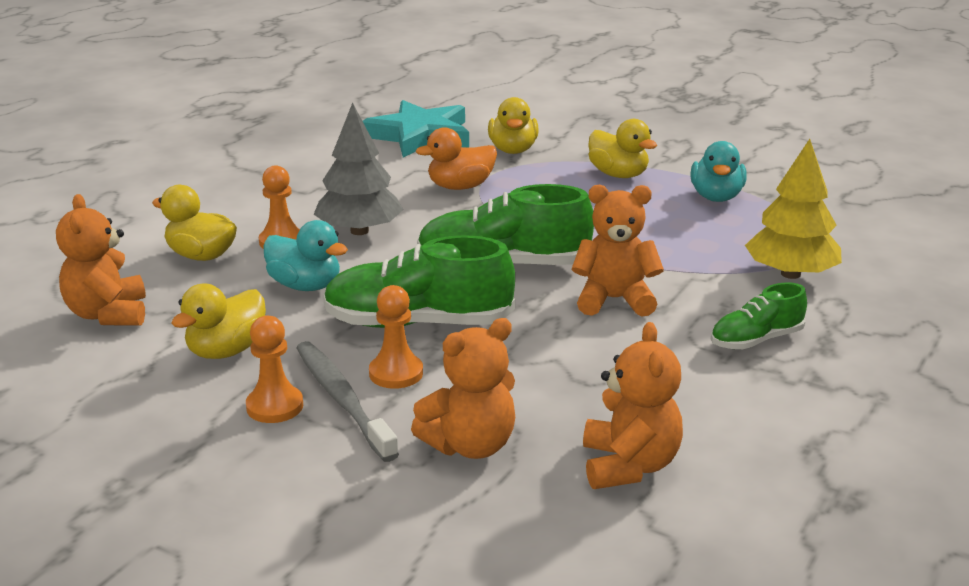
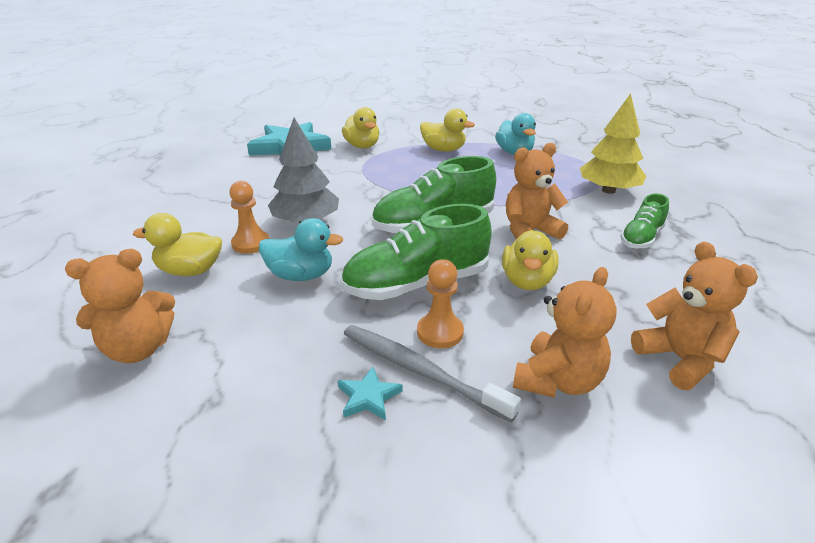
camera: 25 degrees left, 5 degrees up
orange teddy bear [56,194,146,325] -> orange teddy bear turned 75 degrees counterclockwise [65,249,175,363]
yellow duck [171,283,266,359] -> yellow duck moved to [502,230,559,290]
orange pawn [246,315,303,423] -> turquoise star [338,367,403,421]
orange duck [416,127,497,190] -> none

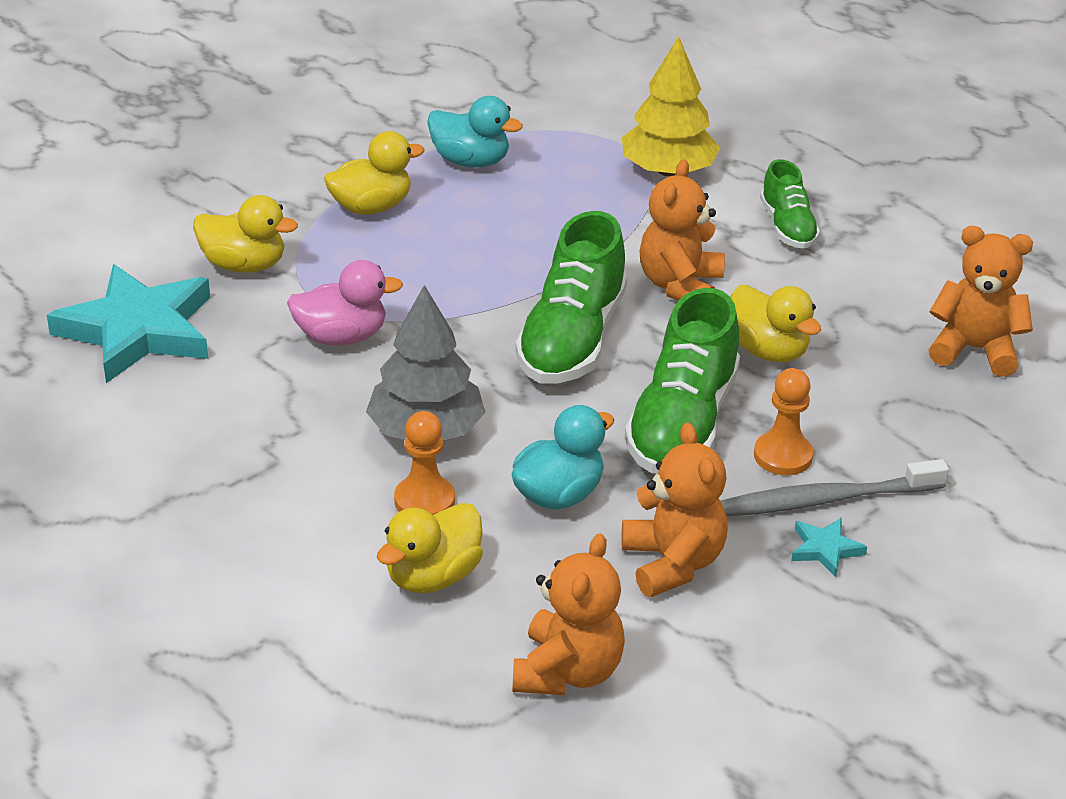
camera: 50 degrees left, 5 degrees up
orange teddy bear [513,267,617,398] -> orange teddy bear moved to [622,423,728,597]
none -> pink duck [287,260,403,345]

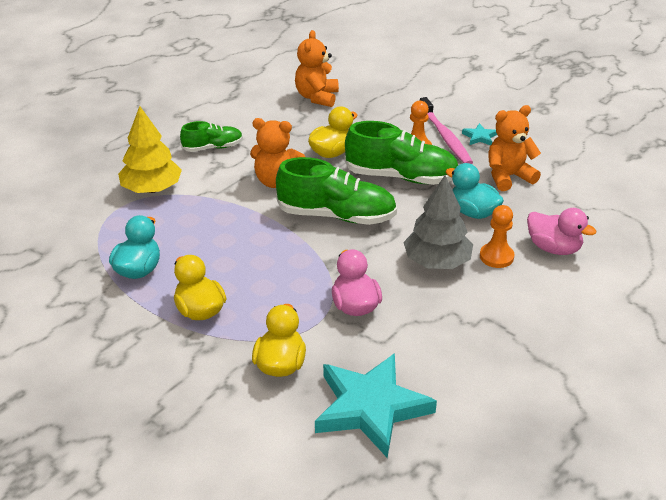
camera: 95 degrees left, 0 degrees up
yellow duck [377,503,483,593] -> pink duck [527,208,596,255]
orange teddy bear [513,533,625,695] -> none
grey toothbrush [721,459,949,516] -> pink toothbrush [420,97,473,164]

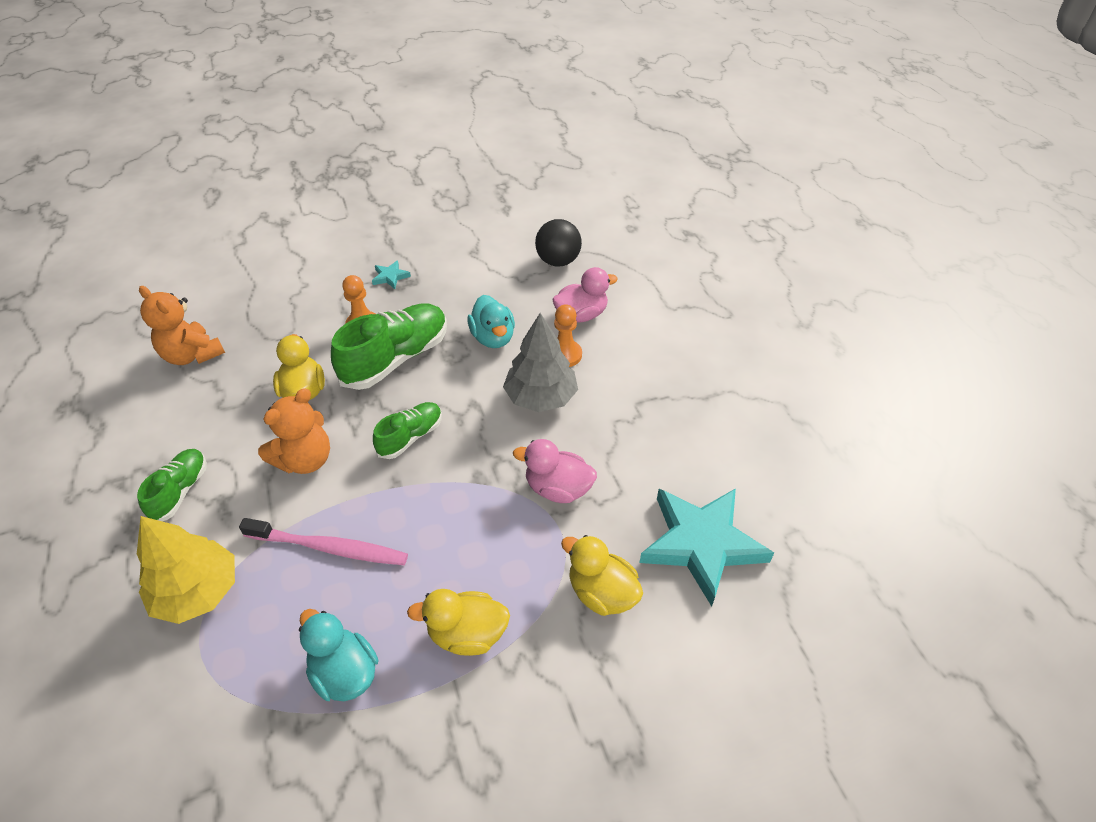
camera: 60 degrees left, 10 degrees up
green shoe [276,157,397,225] -> green shoe [373,402,442,459], size x0.56
pink toothbrush [420,97,473,164] -> pink toothbrush moved to [239,518,408,565]
turquoise duck [445,163,504,219] -> turquoise duck turned 90 degrees counterclockwise [467,295,515,348]
orange teddy bear [489,105,541,191] -> none
none -> black ball [535,219,582,266]

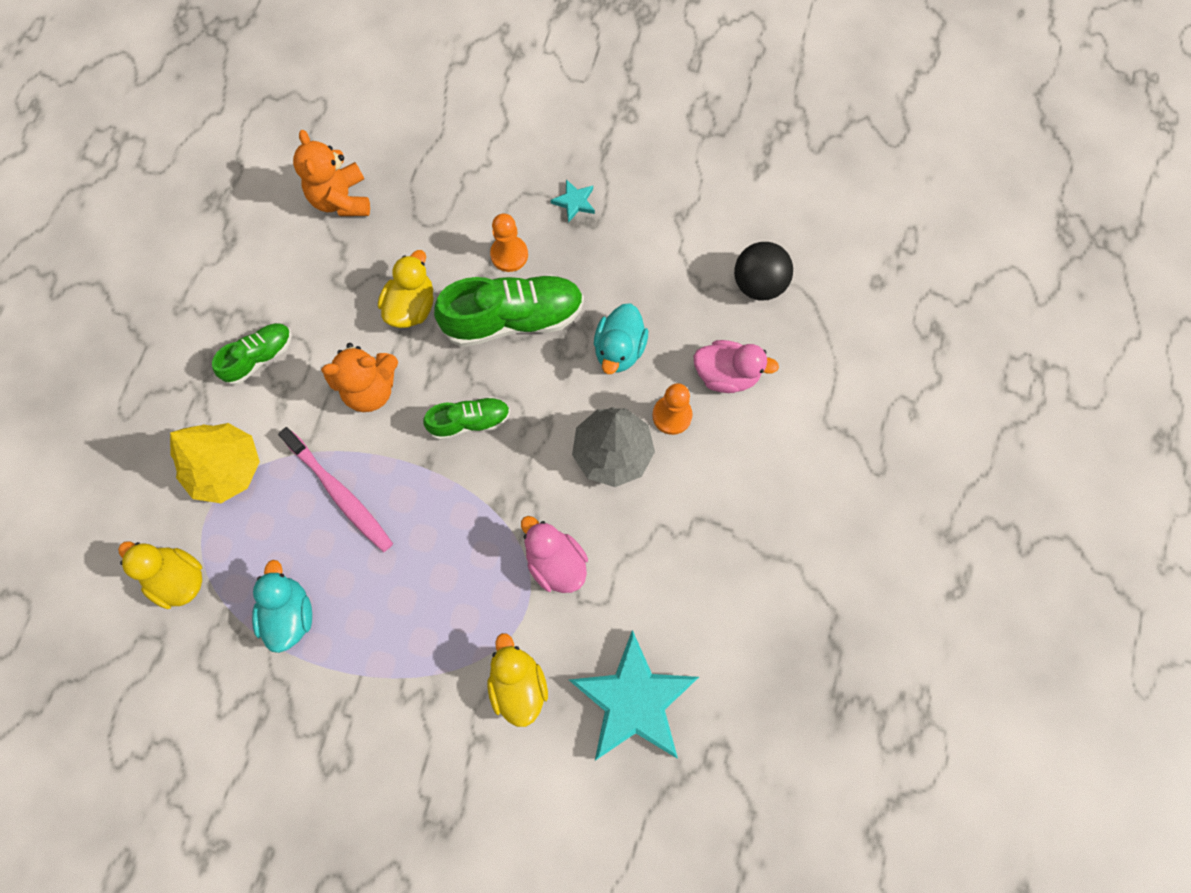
camera: 35 degrees right, 25 degrees up
yellow duck [407,589,510,656] -> yellow duck moved to [118,541,202,609]

